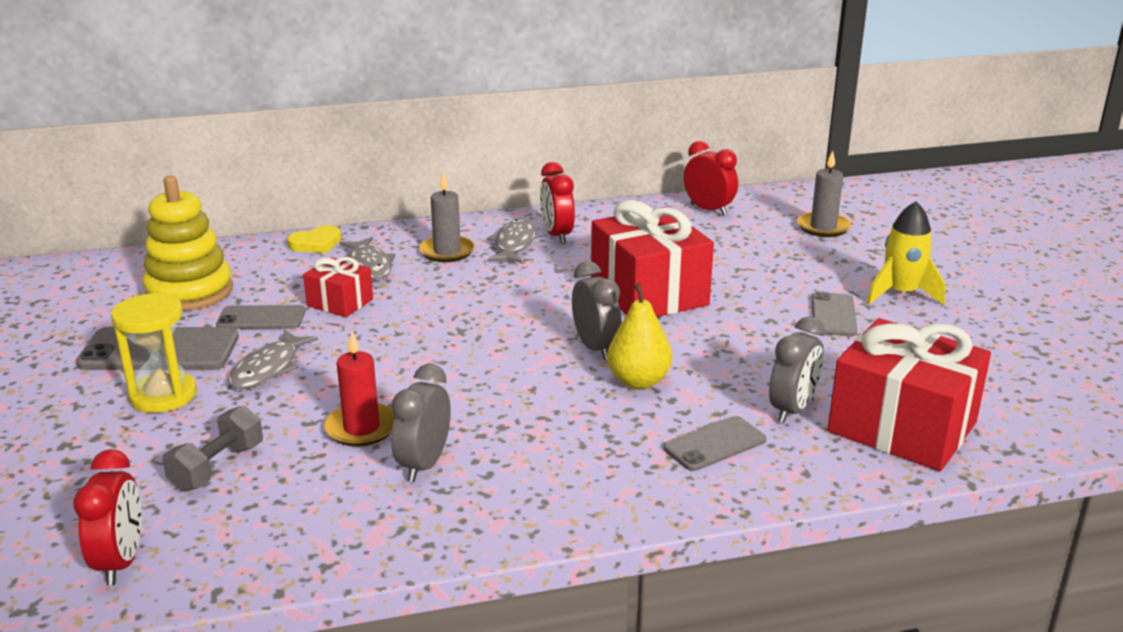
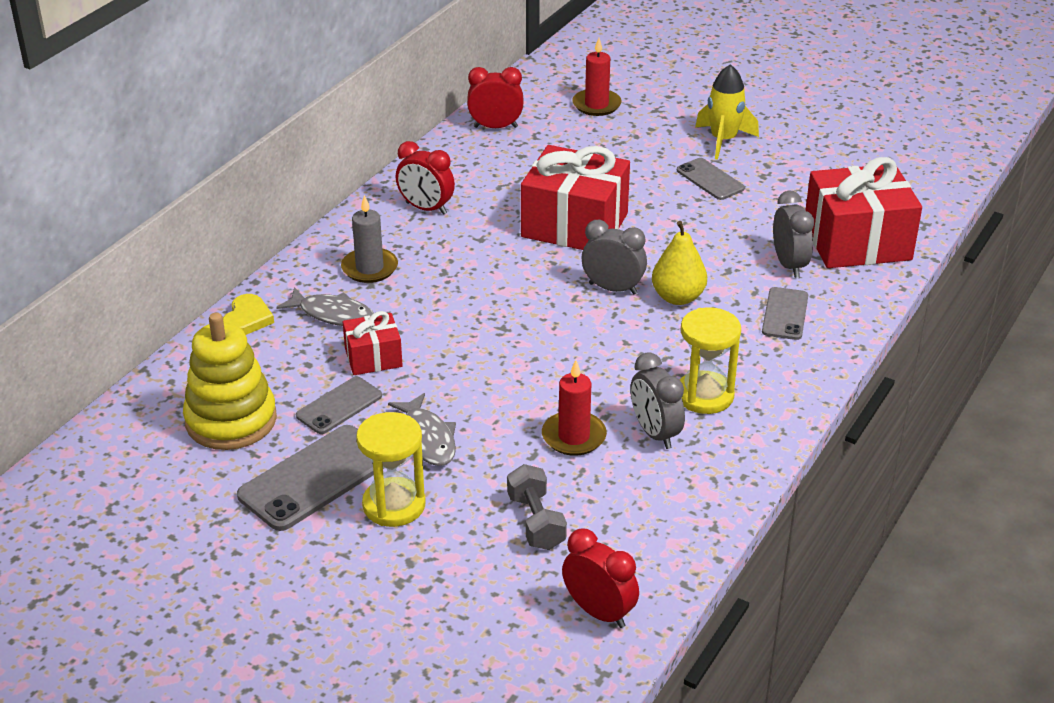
camera: 45 degrees left, 10 degrees up
grey fish [487,219,536,263] -> none
grey candle [797,151,851,237] -> red candle [572,38,622,116]
none -> yellow hourglass [680,307,741,414]

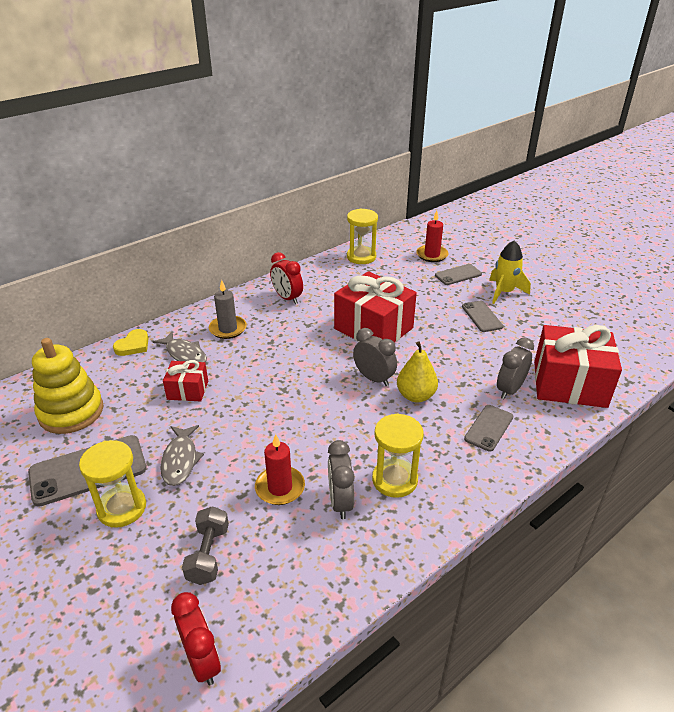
camera: 20 degrees right, 0 degrees up
grey phone [296,376,382,434] -> grey phone moved to [435,264,482,285]
red clock [467,67,523,128] -> yellow hourglass [347,208,378,264]
grey clock [773,191,814,278] -> grey clock turned 150 degrees counterclockwise [497,337,534,399]

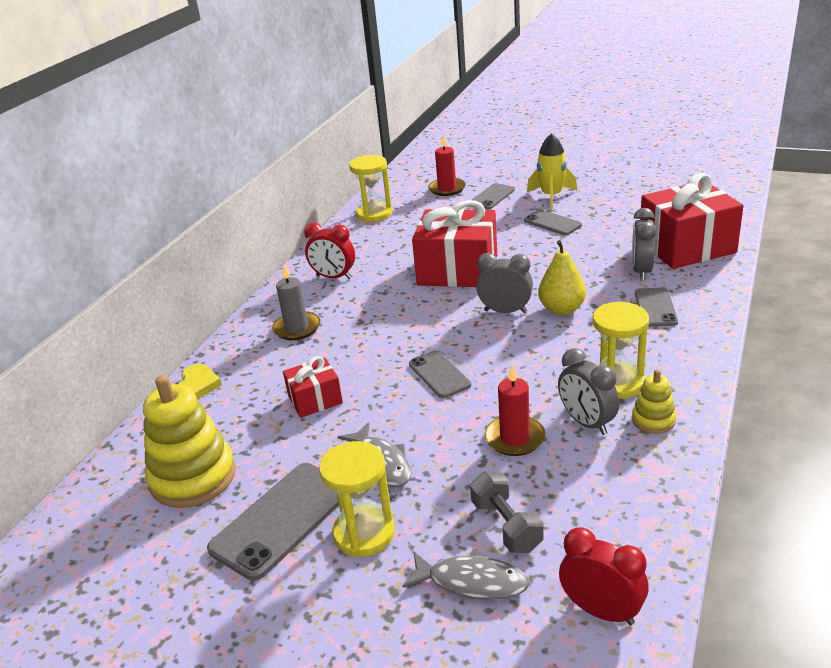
camera: 25 degrees left, 5 degrees down
grey fish [153,331,207,362] -> grey fish moved to [402,549,529,600]
none -> grey phone [409,351,471,398]
none -> yellow stacking toy [632,369,676,434]

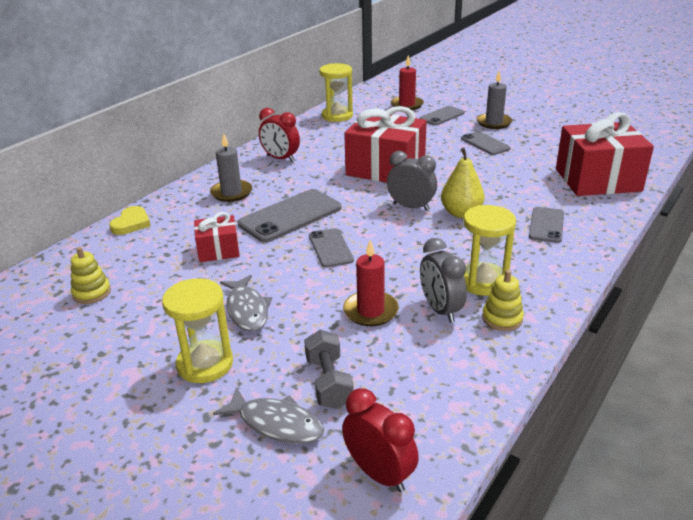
camera: 10 degrees right, 0 degrees up
yellow stacking toy [143,375,236,508] -> yellow stacking toy [71,247,111,304], size x0.50
grey phone [207,463,339,581] -> grey phone moved to [238,189,341,243]
yellow rocket [527,133,577,209] -> grey candle [477,70,512,129]
grey clock [632,208,656,280] -> none

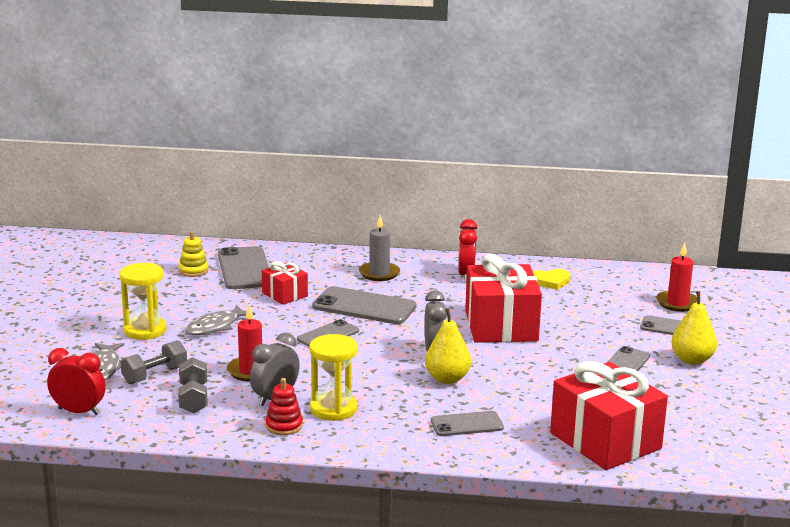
camera: 60 degrees right, 10 degrees down
yellow heart [109,206,151,235] -> yellow heart moved to [533,269,571,290]
yellow hourglass [320,63,353,122] -> none
red clock [342,388,419,492] -> red clock turned 90 degrees counterclockwise [47,348,105,415]
grey candle [477,70,512,129] -> yellow pear [671,291,717,365]
yellow stacking toy [482,270,524,331] -> red stacking toy [266,378,303,435]
none -> grey dumbbell [178,357,208,414]
none -> grey phone [218,246,269,289]

